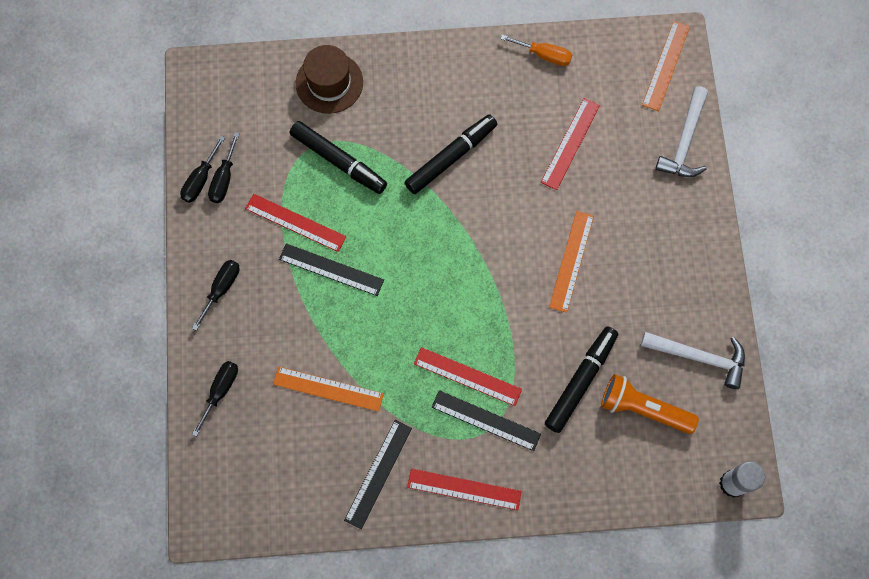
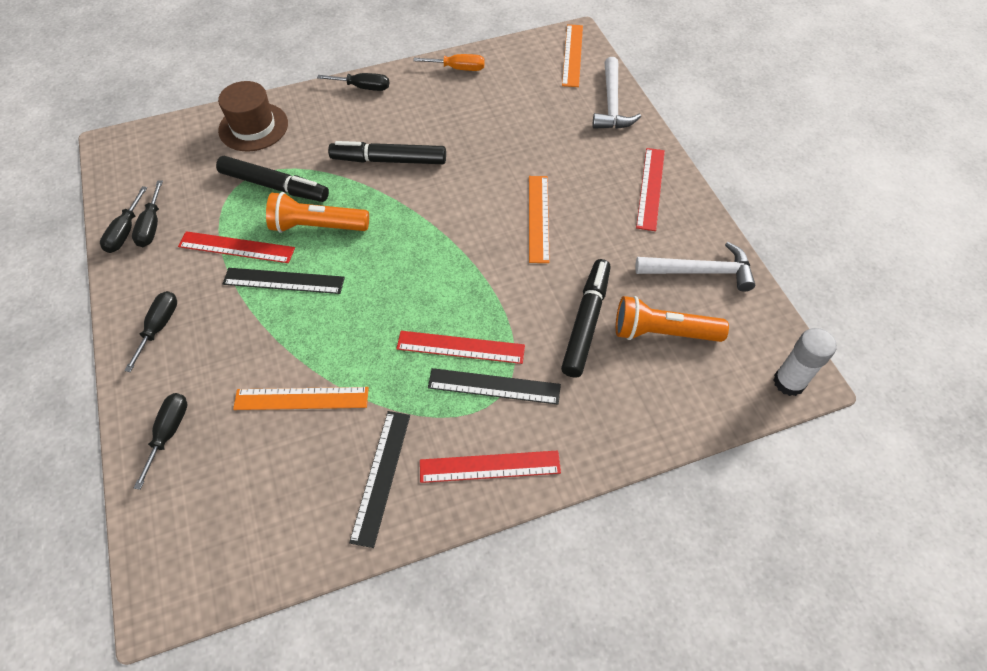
camera: 15 degrees left, 15 degrees down
black marker [404,114,497,194] -> black marker turned 120 degrees counterclockwise [328,141,446,164]
red ruler [541,98,600,190] -> red ruler moved to [636,148,665,231]
none -> orange flashlight [266,192,369,233]
none -> black screwdriver [317,73,389,91]

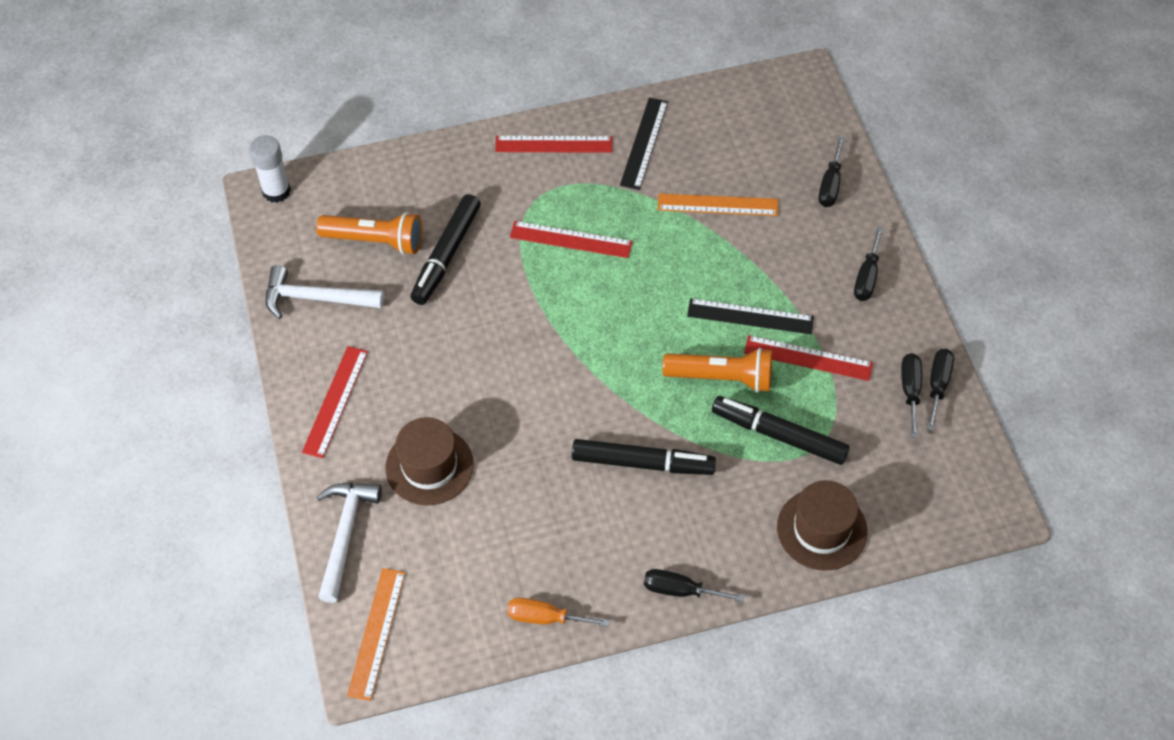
camera: 175 degrees left, 0 degrees up
black ruler [428,368,561,405] -> none
orange ruler [529,176,550,263] -> none
none -> brown hat [385,417,474,505]

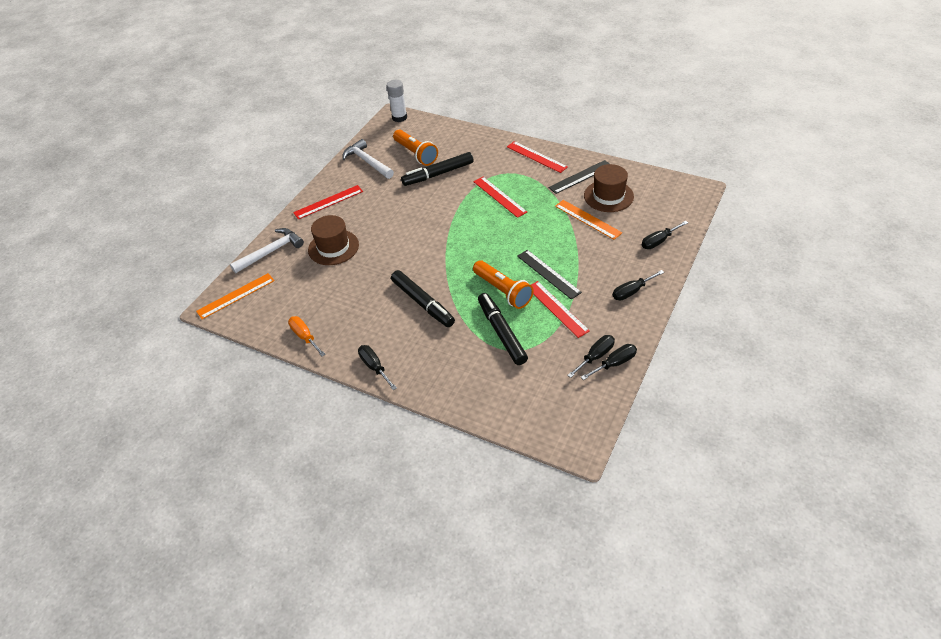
camera: 45 degrees right, 10 degrees down
brown hat [777,480,868,571] -> brown hat moved to [584,164,634,212]

